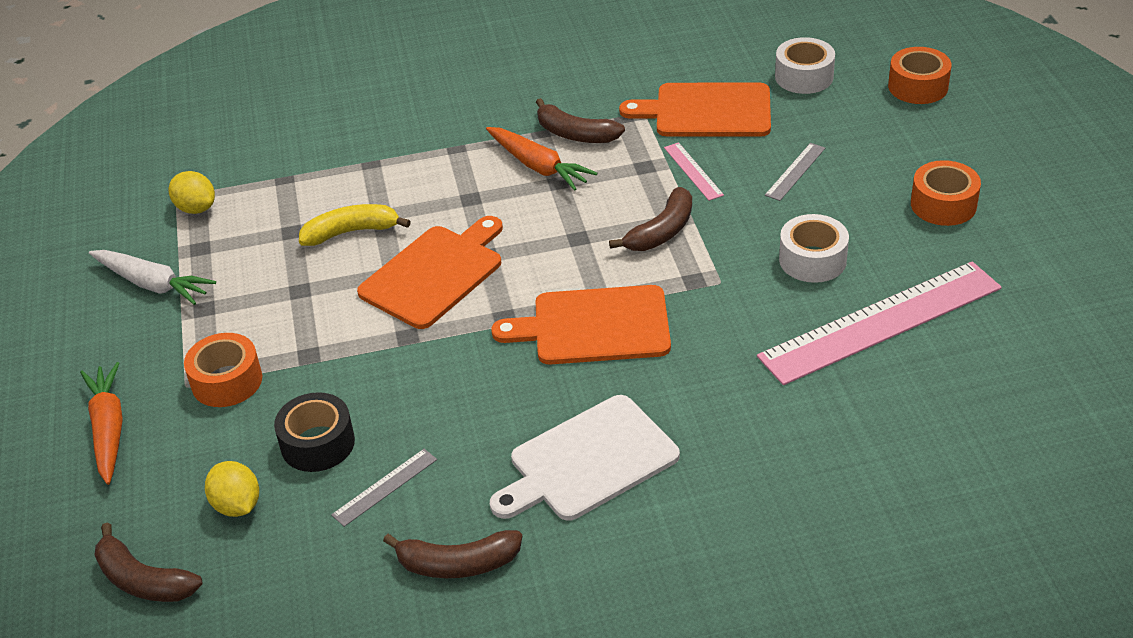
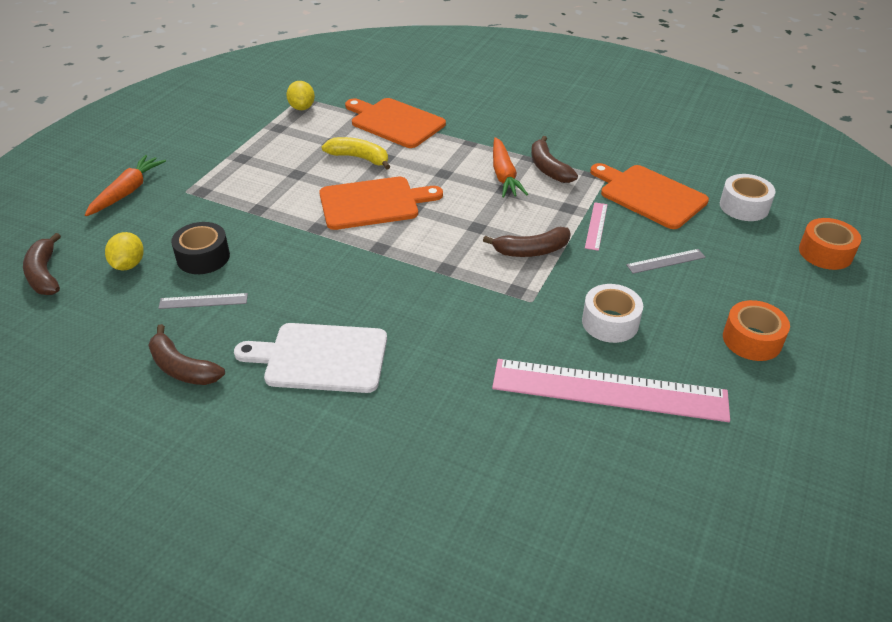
camera: 35 degrees right, 0 degrees up
white carrot [89,250,216,305] -> none
orange tape [184,333,262,407] -> none
orange cutting board [491,285,671,364] -> orange cutting board moved to [345,98,446,148]

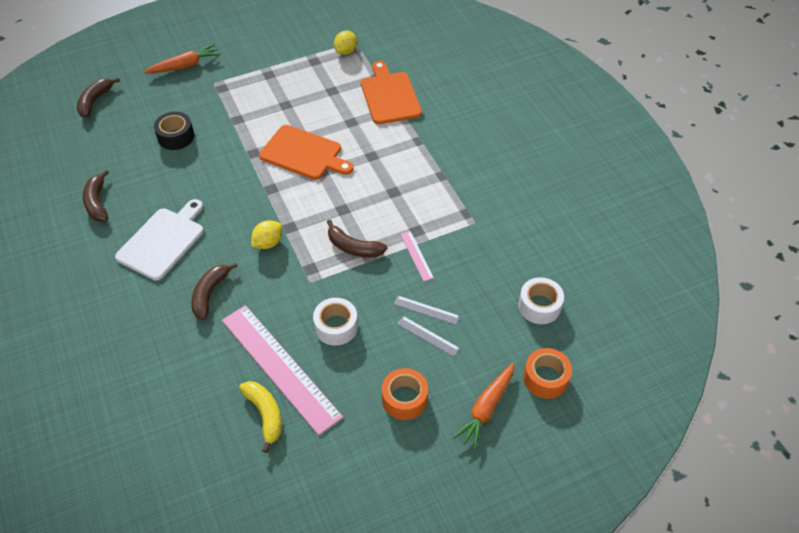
camera: 40 degrees right, 10 degrees up
yellow lemon [105,232,144,270] -> yellow lemon moved to [251,220,282,249]
grey ruler [158,293,248,309] -> grey ruler moved to [397,316,460,357]
white cutting board [234,323,387,393] -> white cutting board turned 75 degrees clockwise [115,199,204,281]
yellow banana [322,137,391,170] -> yellow banana moved to [239,381,282,453]
orange carrot [493,137,528,198] -> orange carrot moved to [452,363,514,450]
brown banana [531,136,578,183] -> brown banana moved to [191,262,238,320]
pink ruler [585,202,607,251] -> pink ruler turned 75 degrees counterclockwise [400,231,434,281]
orange cutting board [590,163,709,229] -> none

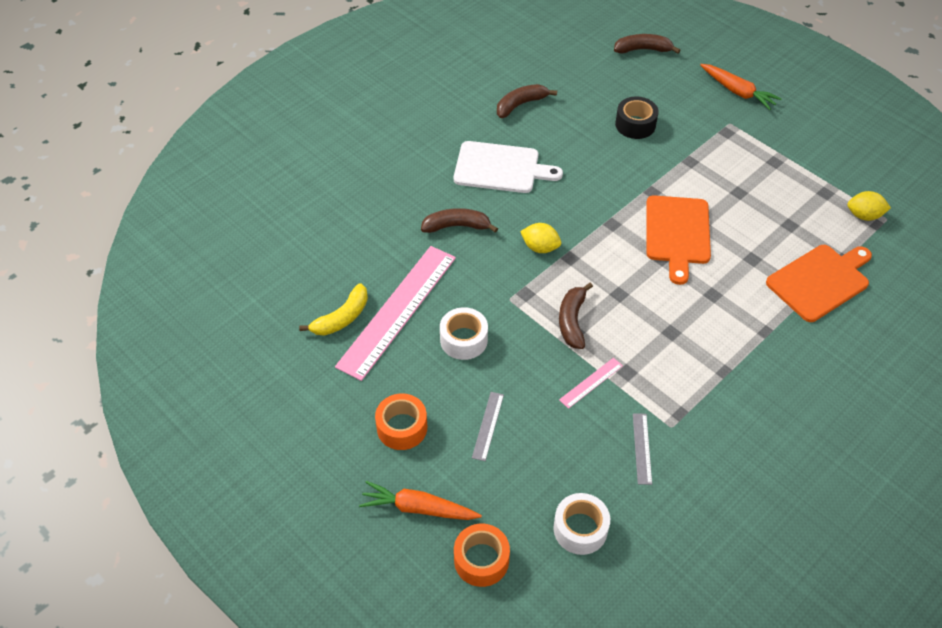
camera: 70 degrees right, 0 degrees up
grey ruler [394,296,460,325] -> grey ruler moved to [633,413,652,485]

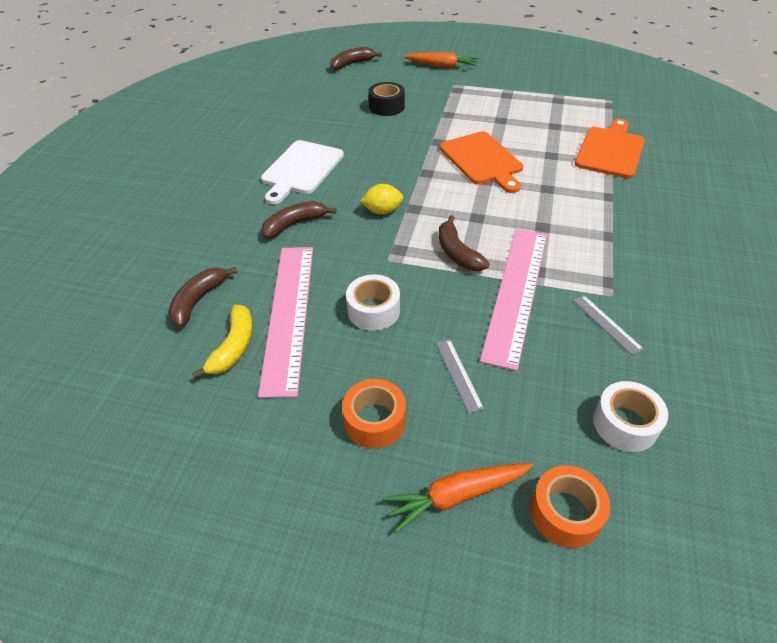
camera: 30 degrees left, 5 degrees down
white cutting board [454,141,563,193] -> white cutting board turned 135 degrees clockwise [261,140,344,205]
brown banana [497,84,557,118] -> brown banana moved to [168,267,237,328]
pink ruler [559,358,623,409] -> pink ruler [480,229,547,371], size x2.41
yellow lemon [847,191,891,221] -> none

